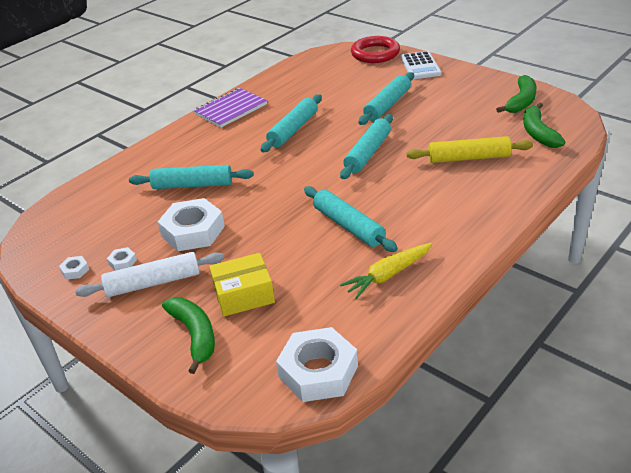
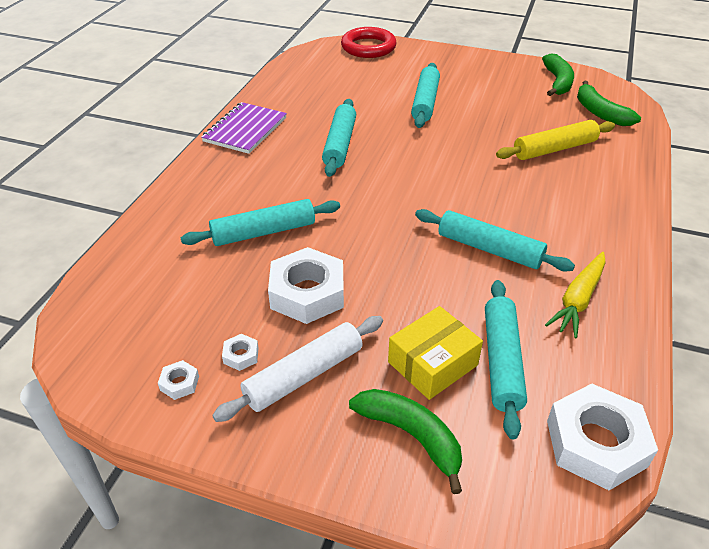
camera: 25 degrees left, 5 degrees up
turquoise rolling pin [340,114,393,179] -> turquoise rolling pin moved to [485,280,527,439]
white calculator [401,51,442,79] -> none

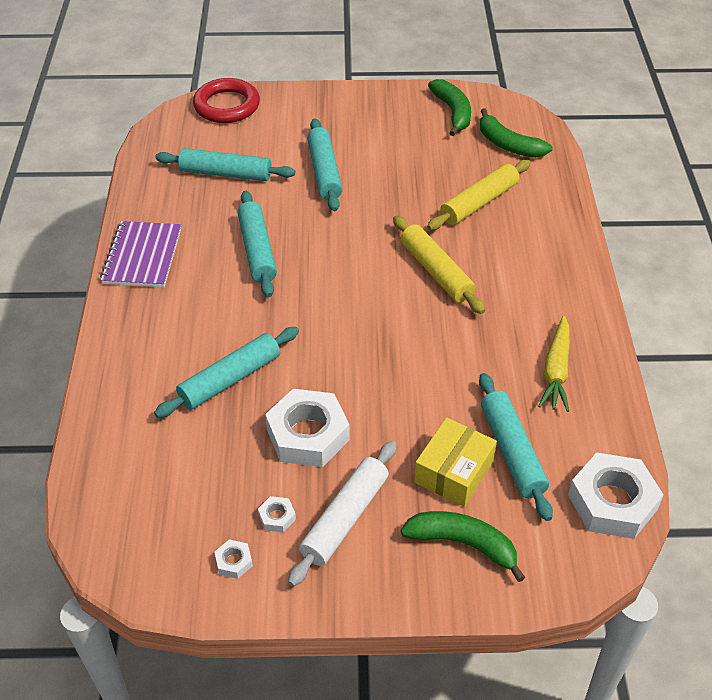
camera: 20 degrees left, 5 degrees up
turquoise rolling pin [415,209,575,272] -> turquoise rolling pin moved to [155,148,295,181]
none -> yellow rolling pin [393,215,485,314]

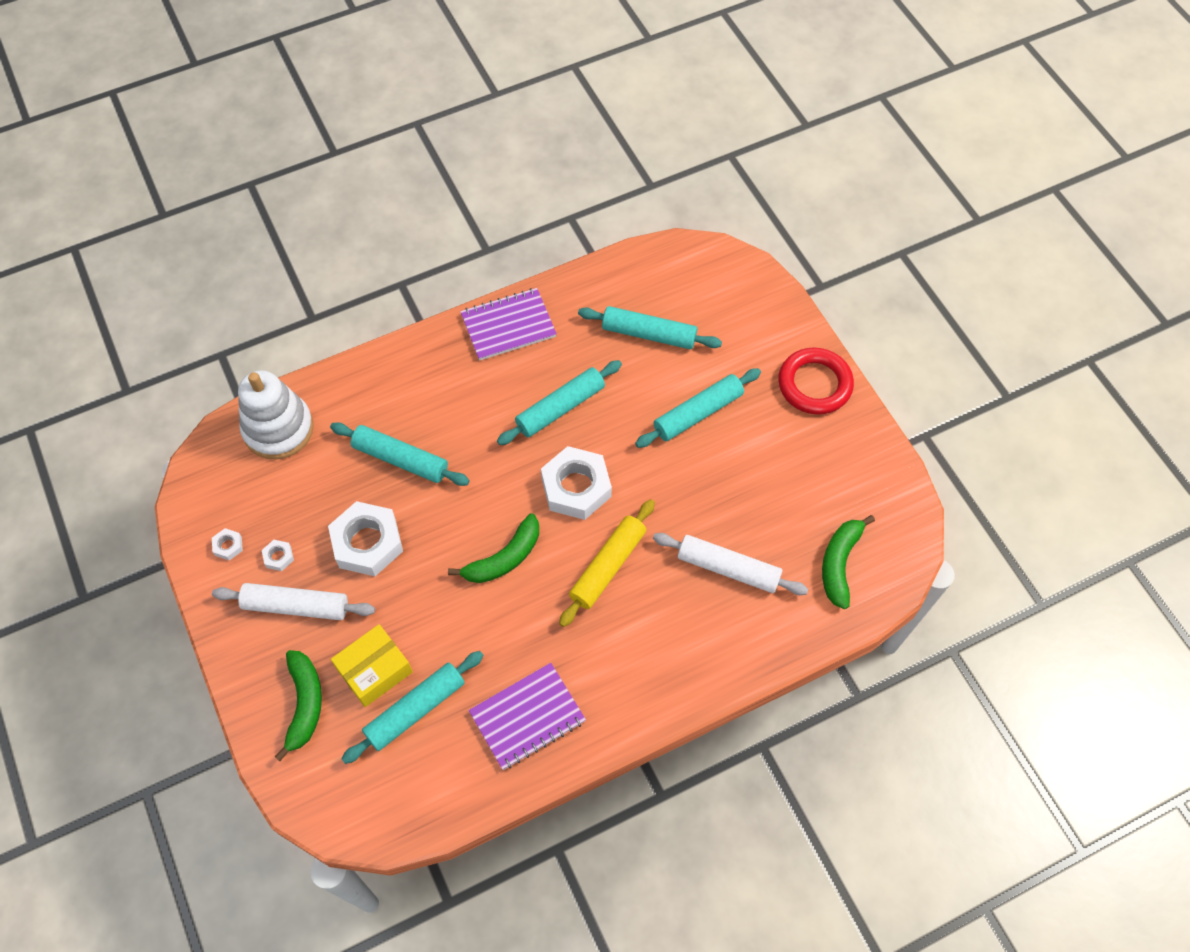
camera: 65 degrees right, 15 degrees up
turquoise rolling pin [155,148,295,181] -> turquoise rolling pin turned 60 degrees counterclockwise [578,306,722,349]
red ring [193,78,260,123] -> red ring moved to [778,348,854,415]
yellow box [414,418,497,507] -> yellow box turned 45 degrees counterclockwise [331,624,413,707]
yellow rolling pin [427,160,530,230] -> white rolling pin [653,533,808,595]
green banana [428,79,471,136] -> green banana moved to [448,513,539,583]
yellow carrot [538,316,570,412] -> purple notebook [469,663,586,770]
white nut [568,453,664,539] -> white nut moved to [541,446,612,520]
none -> white stacking toy [238,370,314,460]

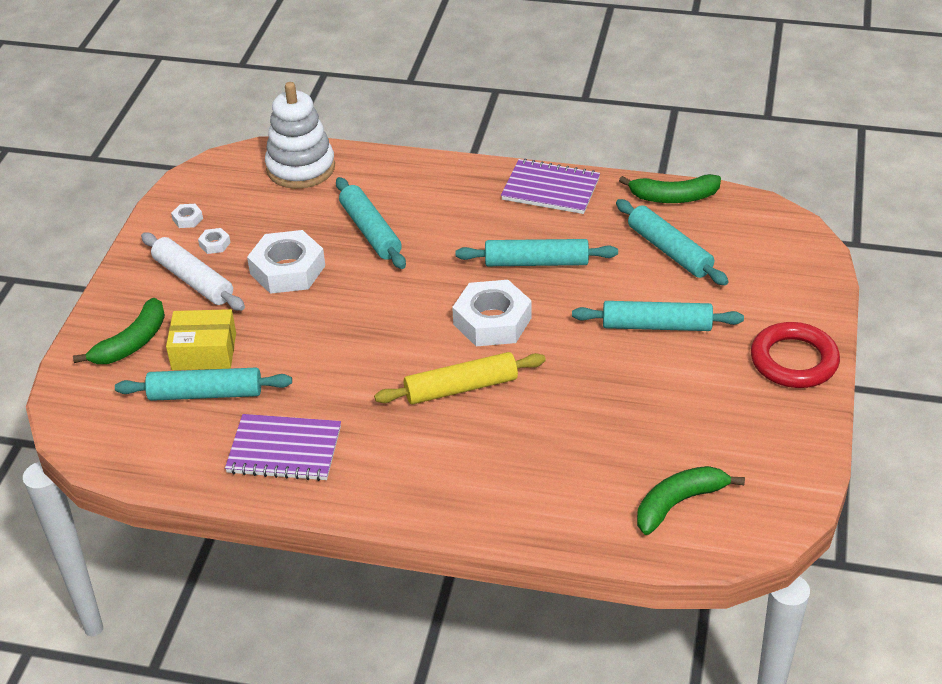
camera: 40 degrees right, 20 degrees down
green banana [448,513,539,583] -> green banana moved to [619,174,721,203]
white rolling pin [653,533,808,595] -> none

